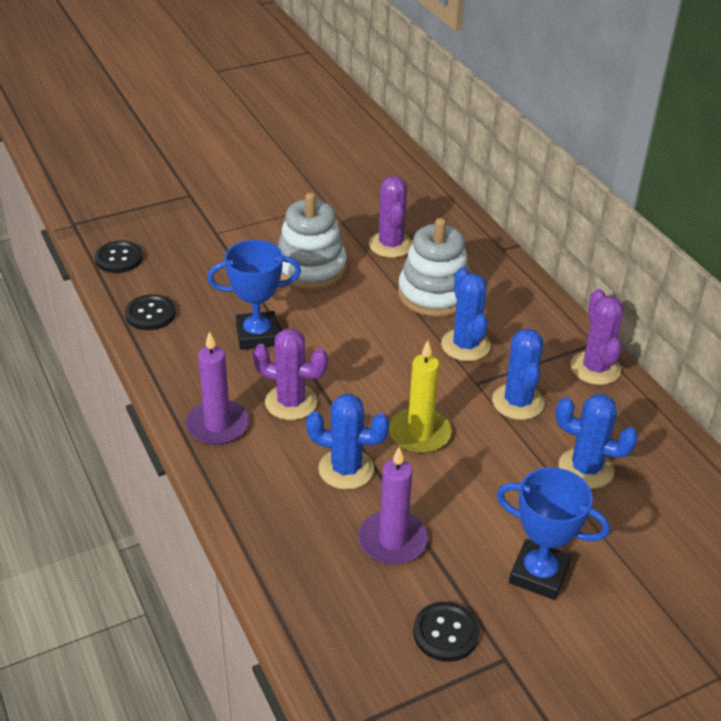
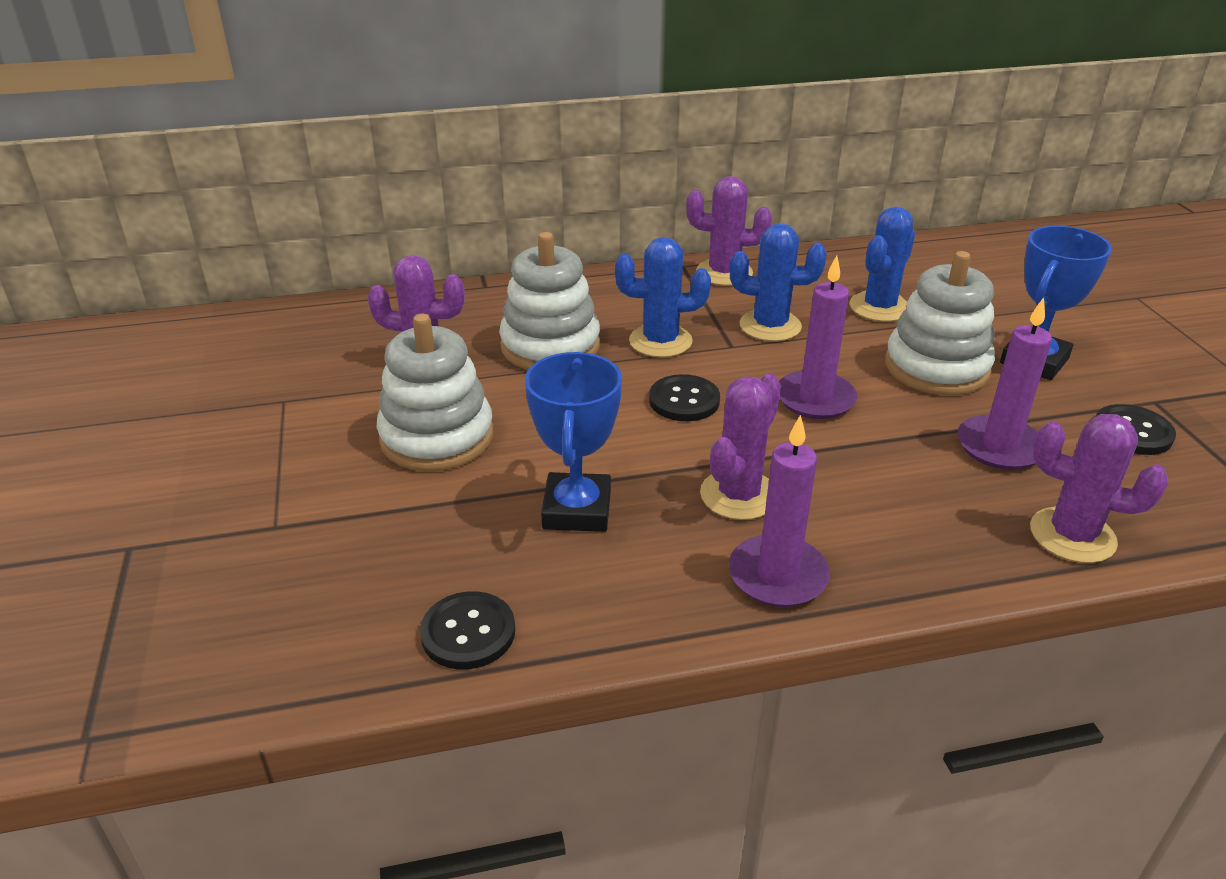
camera: 75 degrees left, 5 degrees down
black button [95,241,143,273] -> black button moved to [649,374,720,421]
blue cactus [306,394,390,490] -> none
yellow candle [389,340,452,453] -> purple candle [779,255,858,419]
none -> white stacking toy [885,251,995,396]
none -> purple cactus [1030,414,1168,563]

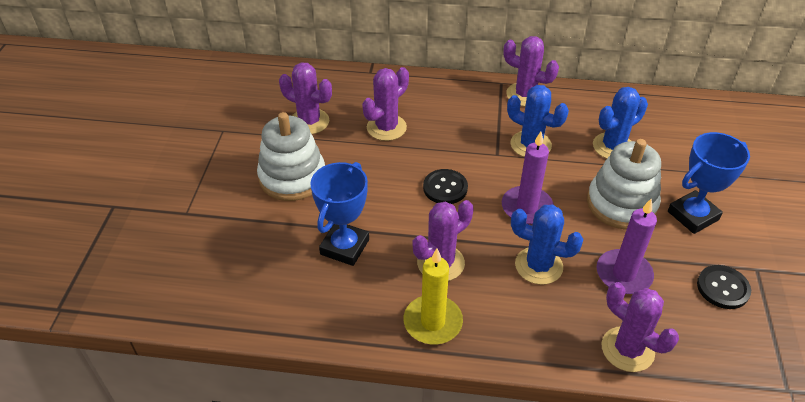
camera: 20 degrees right, 10 degrees up
black button [420,591,515,669] -> none
white stacking toy [499,232,600,370] -> purple cactus [362,67,409,141]
blue cactus [615,237,711,358] -> blue cactus moved to [511,205,583,285]
purple candle [729,415,830,607] -> yellow candle [404,248,463,344]

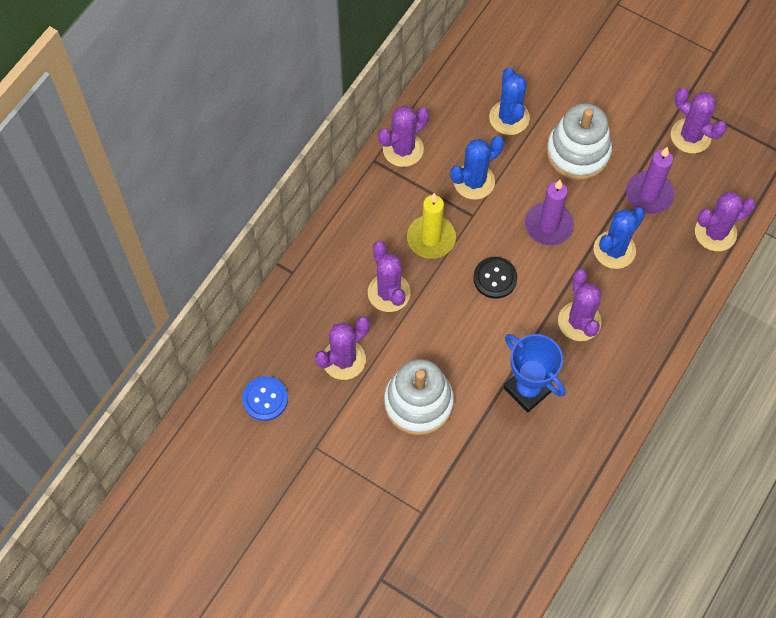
camera: 65 degrees left, 20 degrees up
yellow candle [404,248,463,344] -> yellow candle moved to [407,193,456,259]
blue trophy [668,132,750,234] -> none
black button [697,265,751,309] -> purple cactus [671,88,727,153]
none -> blue button [242,376,288,421]

